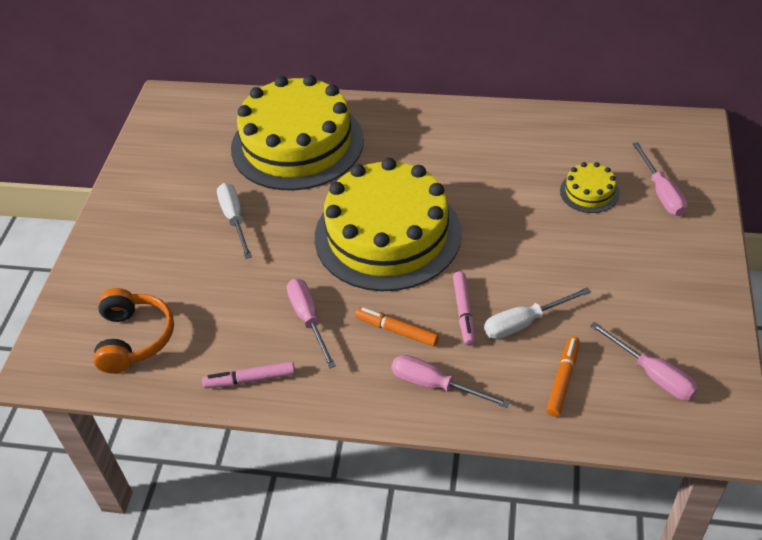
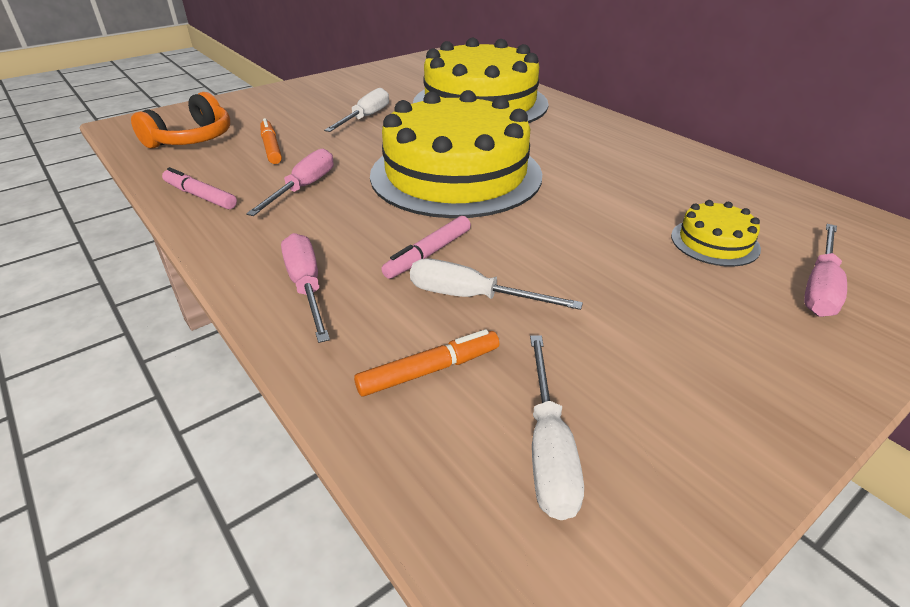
camera: 40 degrees right, 10 degrees down
orange marker [355,307,439,347] -> orange marker moved to [260,118,282,164]
pink screwdriver [590,322,698,400] -> white screwdriver [530,335,584,520]

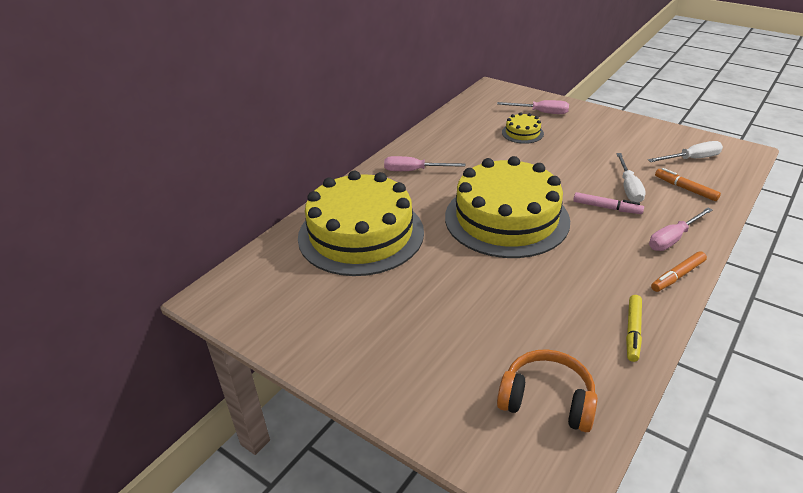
camera: 105 degrees left, 0 degrees up
pink marker [162,167,237,209] -> yellow marker [626,295,642,362]
pink screwdriver [246,148,334,216] -> pink screwdriver moved to [384,156,465,171]
orange marker [260,118,282,164] -> orange marker moved to [651,251,707,292]
white screwdriver [324,88,389,132] -> none

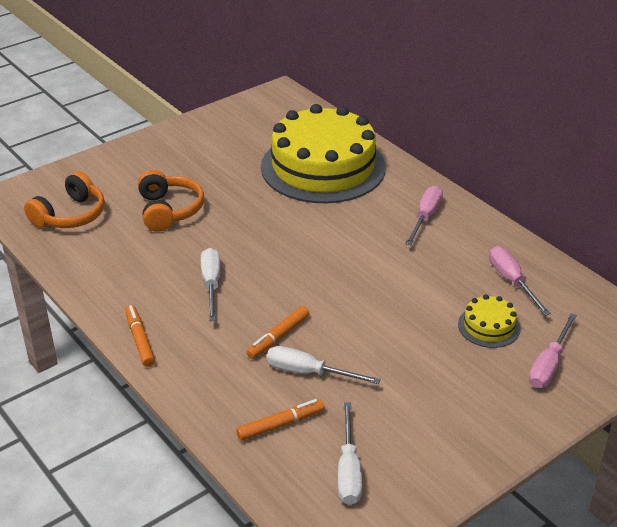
camera: 105 degrees right, 0 degrees up
yellow cake [445,156,570,258] -> none
pink marker [573,192,644,214] -> orange marker [246,306,310,359]
yellow marker [626,295,642,362] -> none
pink screwdriver [649,208,712,251] -> pink screwdriver moved to [489,246,551,315]
none -> orange headphones [138,170,204,232]
none -> white screwdriver [201,248,220,321]

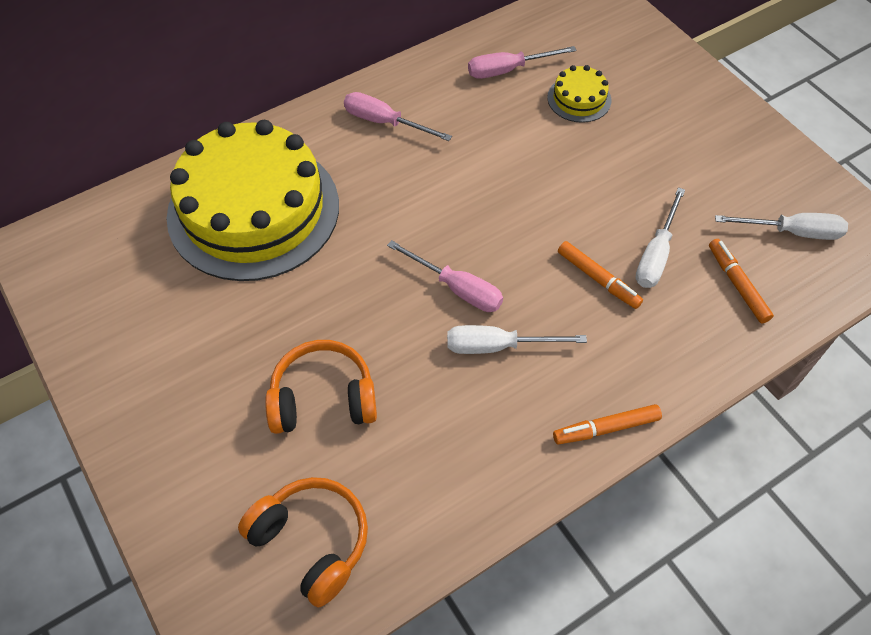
camera: 85 degrees left, 20 degrees up
pink screwdriver [529,313,577,388] -> pink screwdriver moved to [387,240,503,312]

